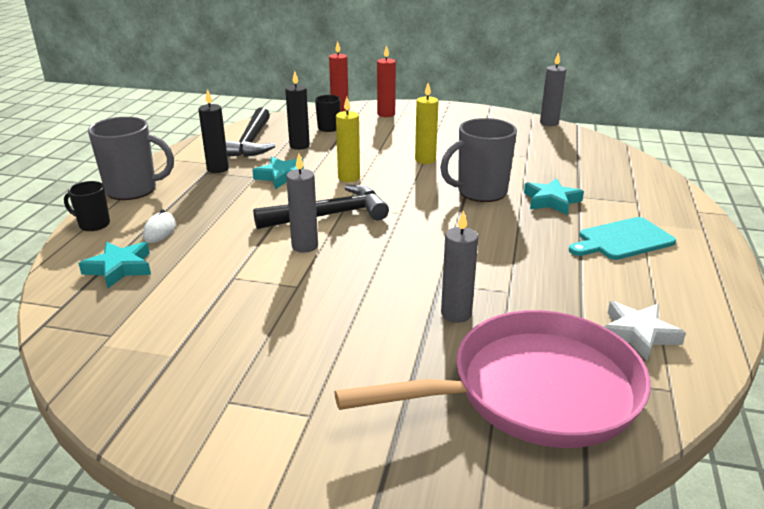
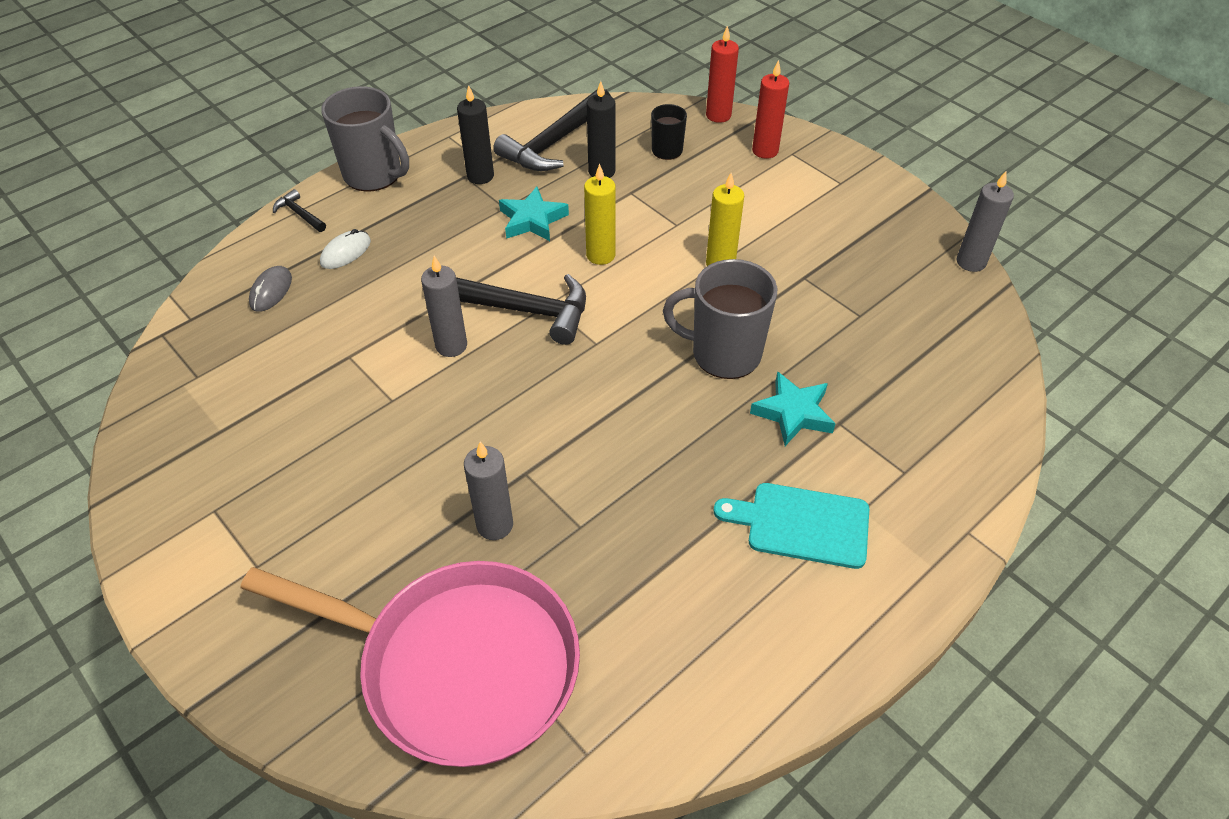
camera: 35 degrees right, 20 degrees up
black mug [64,181,110,231] -> black hammer [273,189,326,232]
turquoise star [78,242,151,289] -> grey mouse [249,266,292,312]
white star [604,301,686,361] -> none

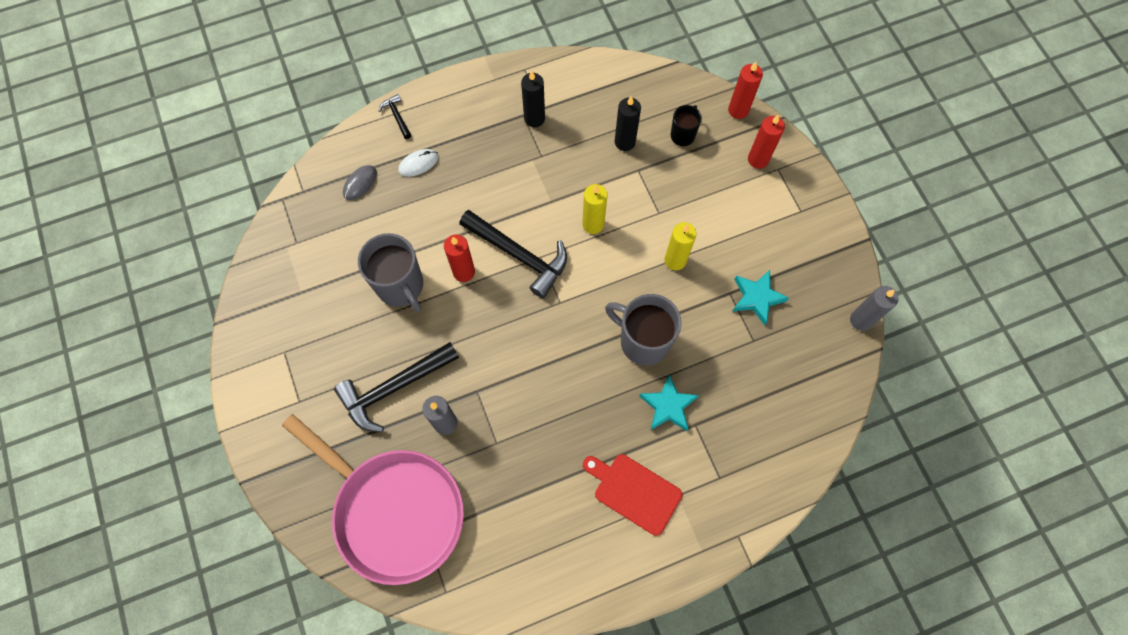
camera: 20 degrees right, 20 degrees up
grey mug [321,86,409,192] -> grey mug moved to [358,233,423,312]
grey candle [421,256,467,357] -> red candle [444,235,475,282]
black hammer [493,89,611,171] -> black hammer moved to [334,342,459,432]
turquoise star [499,186,569,241] -> turquoise star moved to [733,270,789,325]
turquoise cutting board [714,483,869,569] -> red cutting board [583,454,683,536]

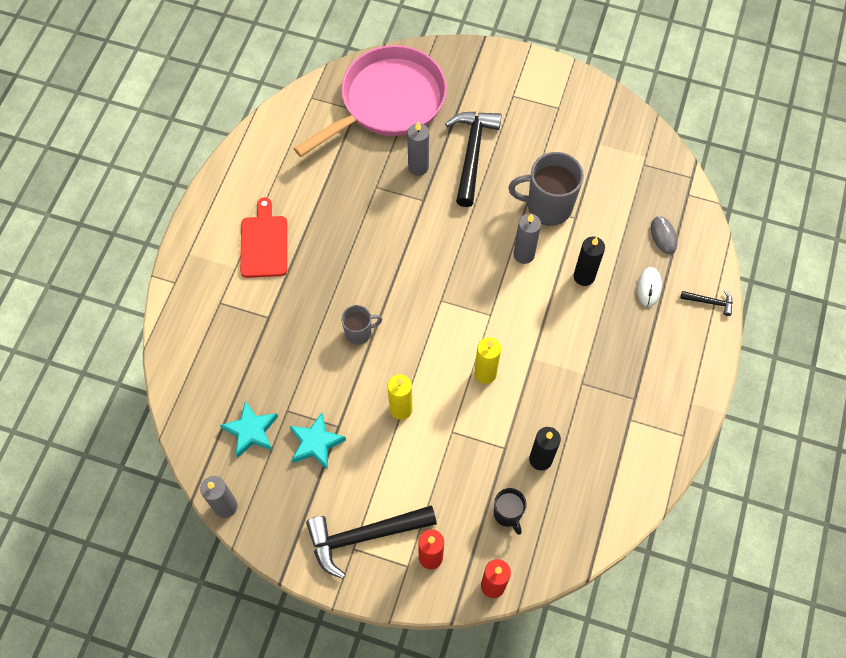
camera: 130 degrees right, 5 degrees down
pink pan [282,414,464,585] -> pink pan turned 150 degrees clockwise [293,45,447,157]
red candle [444,235,475,282] -> grey candle [513,214,541,264]
black hammer [459,210,567,298] -> black hammer moved to [306,505,437,579]
black candle [521,71,545,127] -> black candle moved to [574,237,605,286]
red cutting board [583,454,683,536] -> red cutting board turned 75 degrees counterclockwise [240,197,287,278]
grey mug [605,294,682,366] -> grey mug [341,305,382,345], size x0.55
turquoise star [639,374,699,431] -> turquoise star moved to [220,400,278,458]

